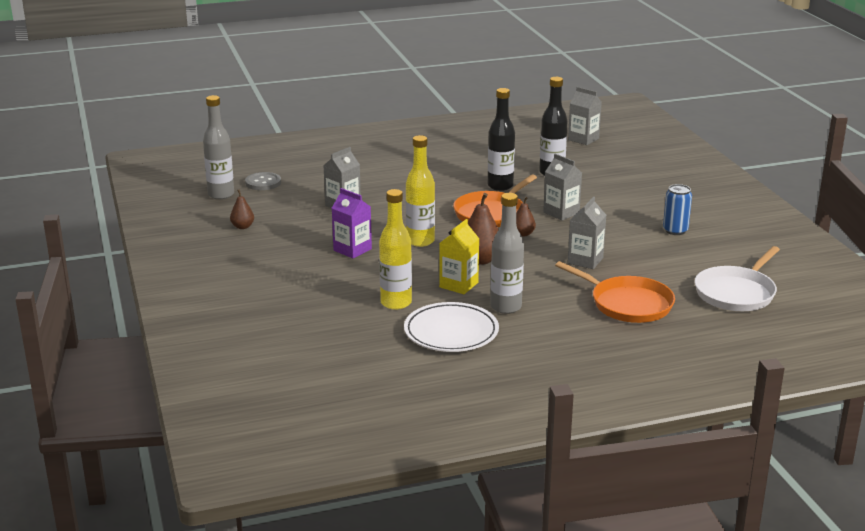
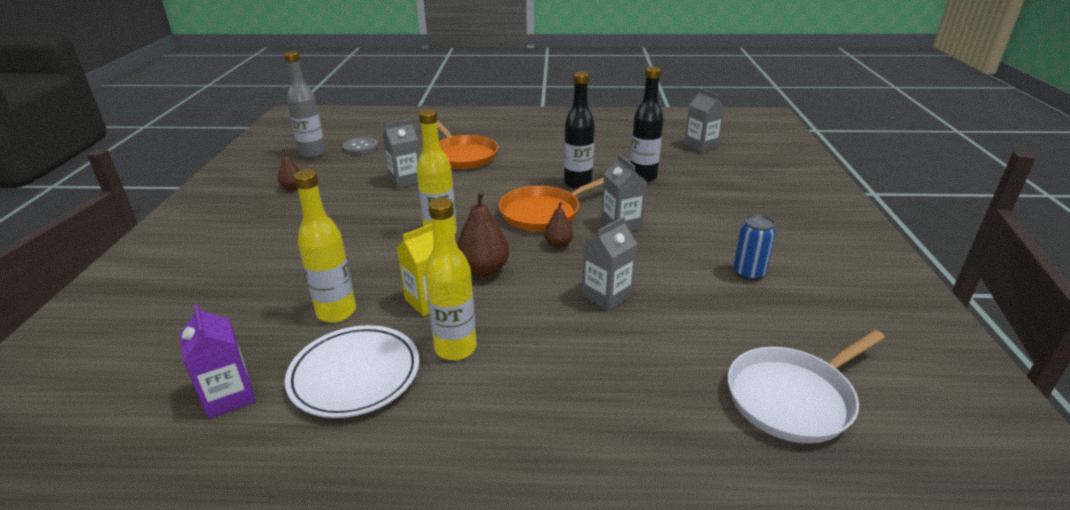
camera: 20 degrees right, 5 degrees up
purple carton [332,188,372,259] -> purple carton moved to [179,304,256,419]
grey bottle [490,193,524,314] -> yellow bottle [425,198,477,360]
orange pan [555,261,675,323] -> orange pan moved to [437,121,498,169]

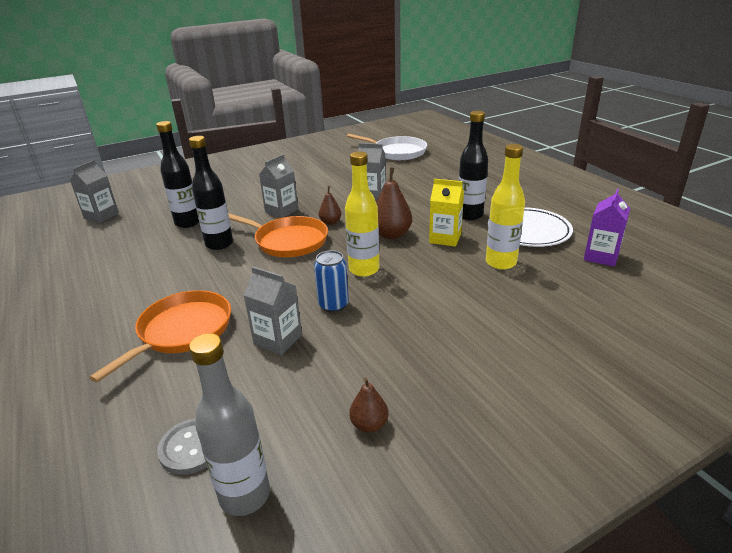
camera: 120 degrees left, 0 degrees up
yellow bottle [425,198,477,360] -> black bottle [459,111,488,220]
blue can [733,214,776,280] -> blue can moved to [314,250,349,312]

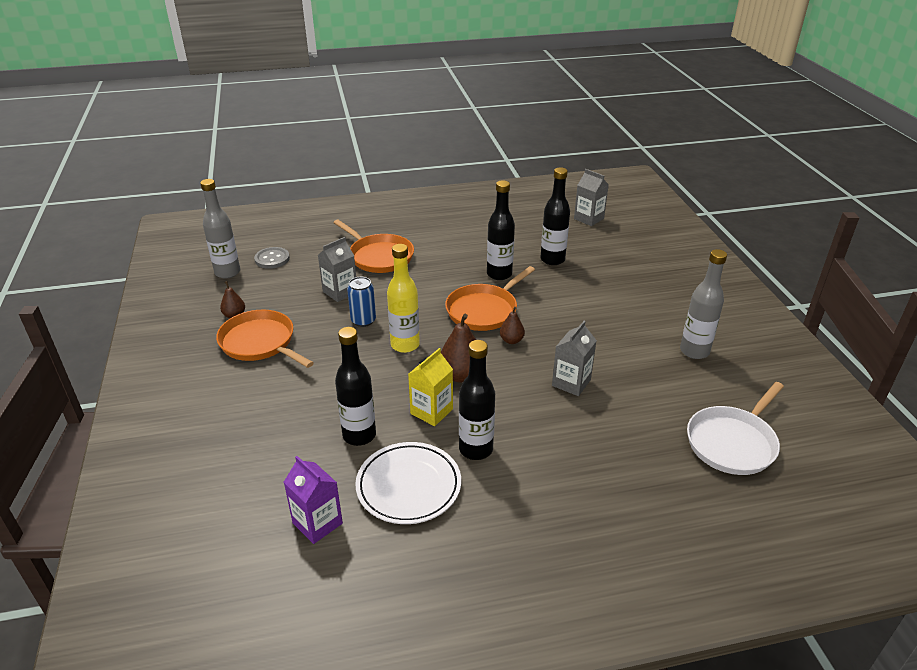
camera: 105 degrees right, 5 degrees up
grey carton [259,154,298,218] -> none
yellow bottle [486,144,525,270] -> black bottle [335,327,376,446]
none -> orange pan [216,310,314,368]
none -> grey bottle [680,249,727,359]

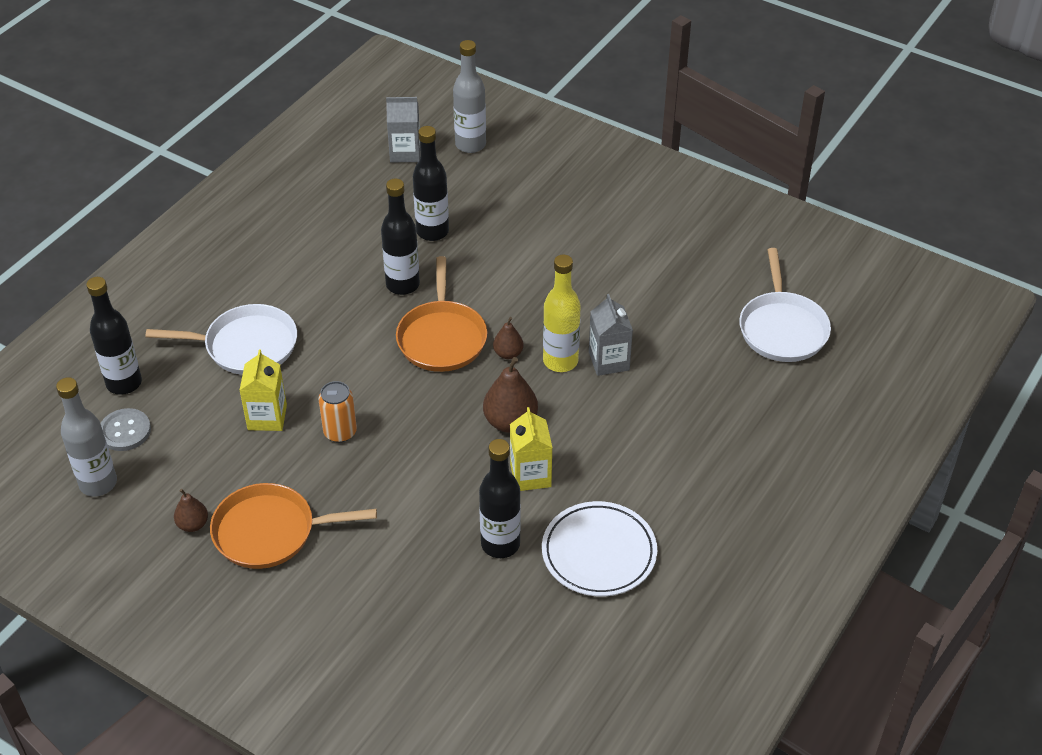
camera: 45 degrees left, 10 degrees up
purple carton [284,456,343,544] -> none
grey carton [318,237,356,302] -> yellow carton [239,349,287,431]
orange pan [333,220,414,273] -> white pan [146,304,297,375]
blue can [347,277,376,327] -> orange can [319,381,357,443]
yellow bottle [387,244,420,353] -> yellow bottle moved to [543,255,581,372]
black bottle [459,340,495,460] -> black bottle moved to [86,277,142,395]
grey bottle [680,249,727,359] -> grey bottle moved to [453,40,486,153]

